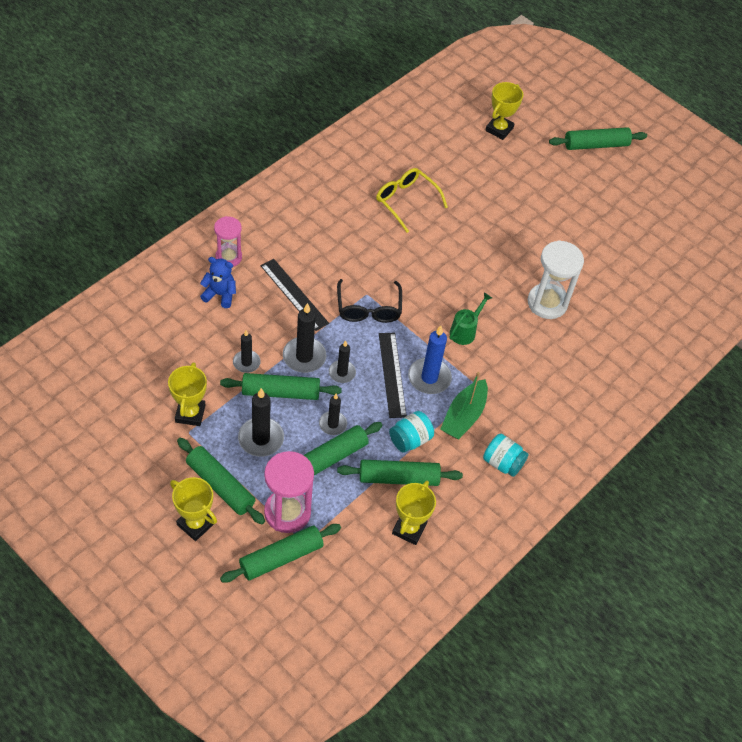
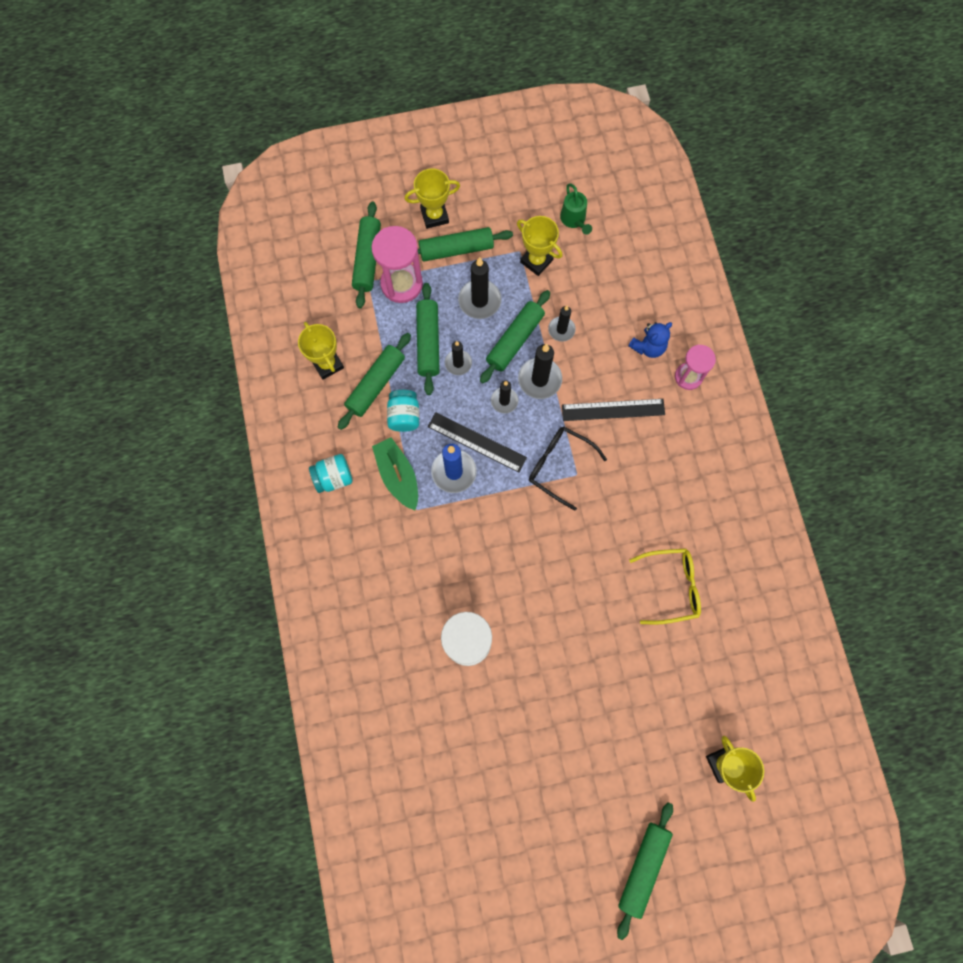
camera: 130 degrees right, 20 degrees up
green watering can [450,292,492,345] -> green watering can moved to [560,183,592,235]

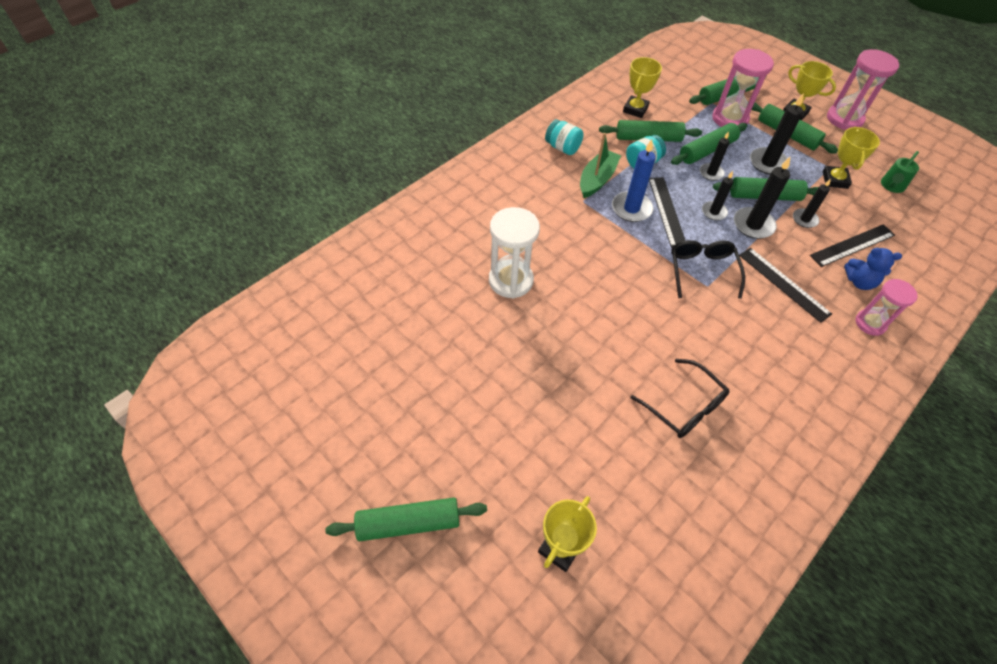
camera: 55 degrees right, 20 degrees down
yellow glasses [629,548,701,625] -> black glasses [630,359,729,438]
none -> black ruler [810,224,895,267]
none -> pink hourglass [827,49,899,130]

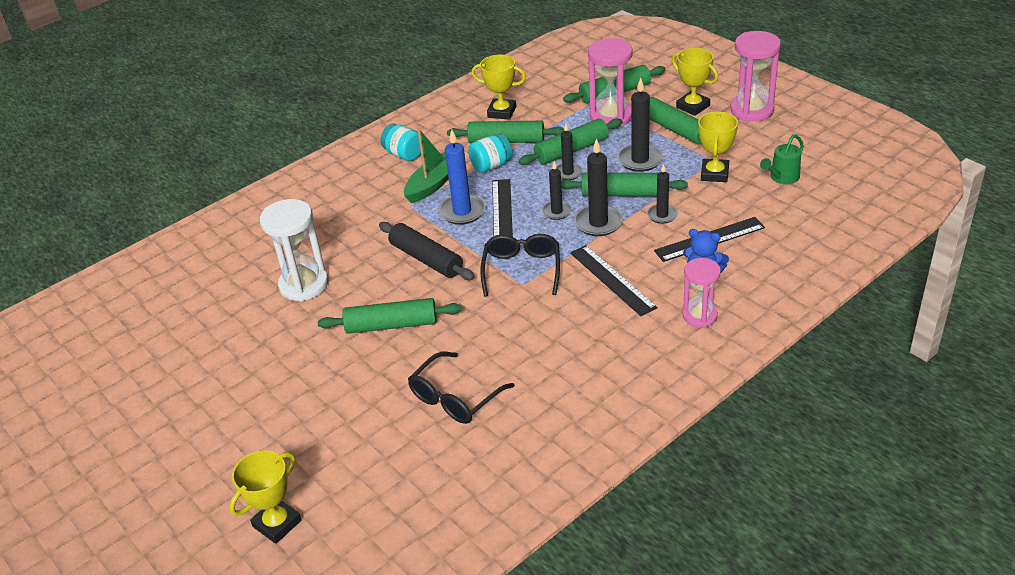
camera: 10 degrees right, 15 degrees down
green rolling pin [325,498,487,541] -> green rolling pin moved to [318,298,462,334]
yellow trophy [623,57,662,118] -> yellow trophy turned 75 degrees clockwise [471,55,526,120]
black glasses [630,359,729,438] -> black glasses turned 75 degrees clockwise [408,352,515,424]
none -> black rolling pin [379,222,475,280]

